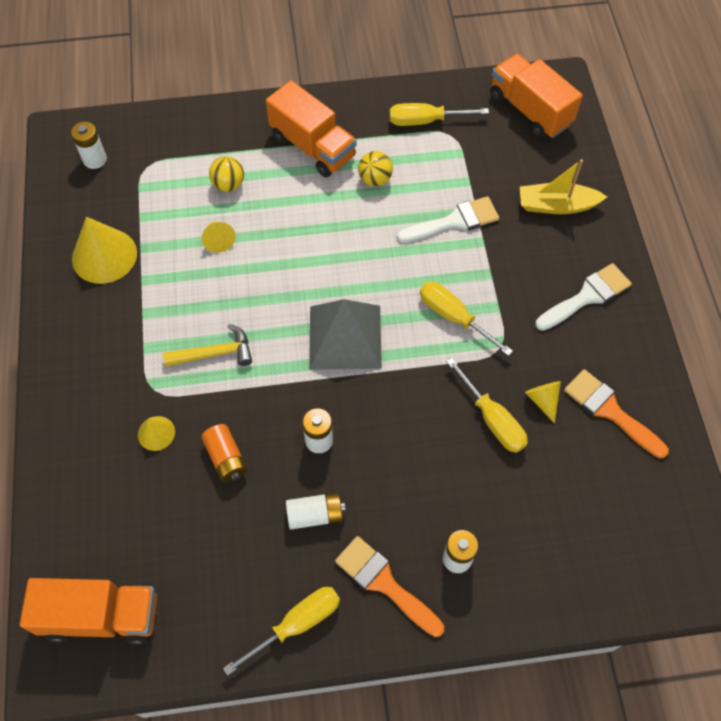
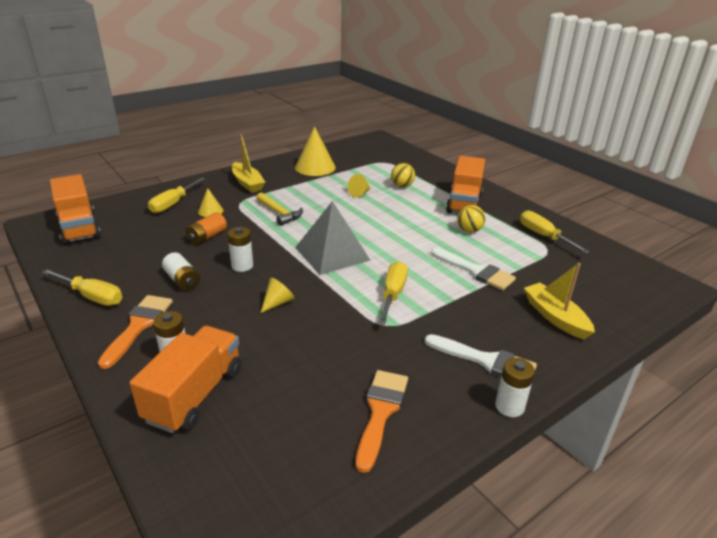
camera: 60 degrees right, 30 degrees down
white battery [71,122,107,169] -> white battery moved to [495,358,535,417]
yellow screwdriver [446,358,528,453] -> yellow screwdriver moved to [148,178,206,213]
orange truck [490,54,583,139] -> orange truck moved to [130,326,242,433]
yellow cone [525,381,561,423] -> yellow cone moved to [261,278,295,313]
none -> yellow boat [232,134,265,193]

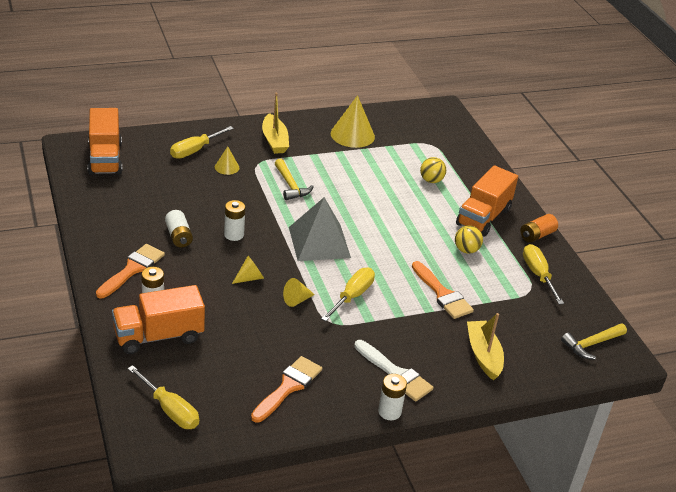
camera: 15 degrees right, 5 degrees up
yellow screwdriver [42,269,123,306] -> yellow screwdriver moved to [127,365,199,429]
orange truck [130,326,242,433] -> orange truck turned 150 degrees counterclockwise [112,285,205,354]
orange battery [186,212,227,245] -> orange battery moved to [521,214,558,243]
yellow cone [348,174,371,198] -> yellow cone moved to [283,278,315,307]
white brush [431,248,516,290] -> orange brush [412,261,474,319]
none -> yellow hammer [561,324,627,360]

